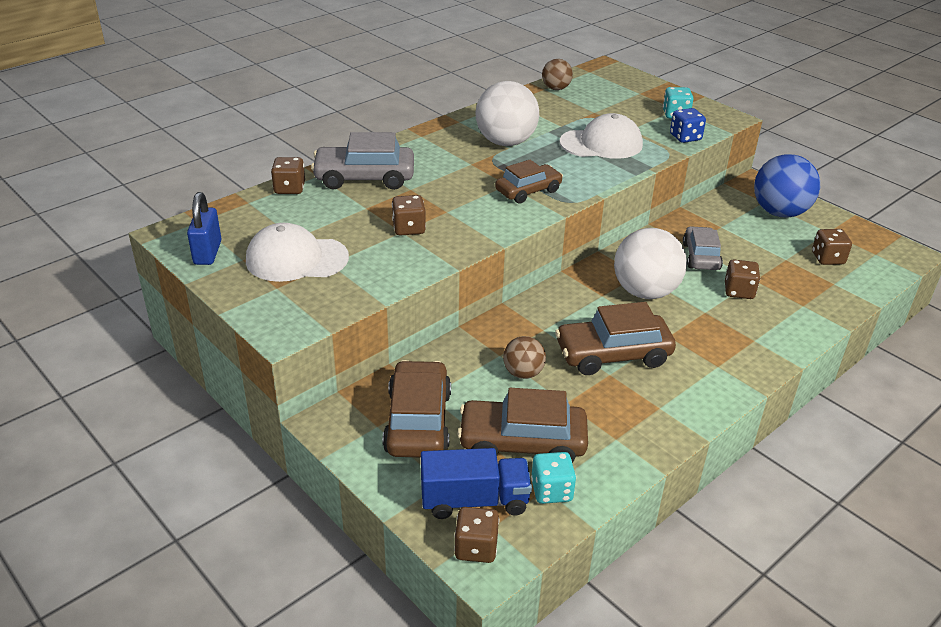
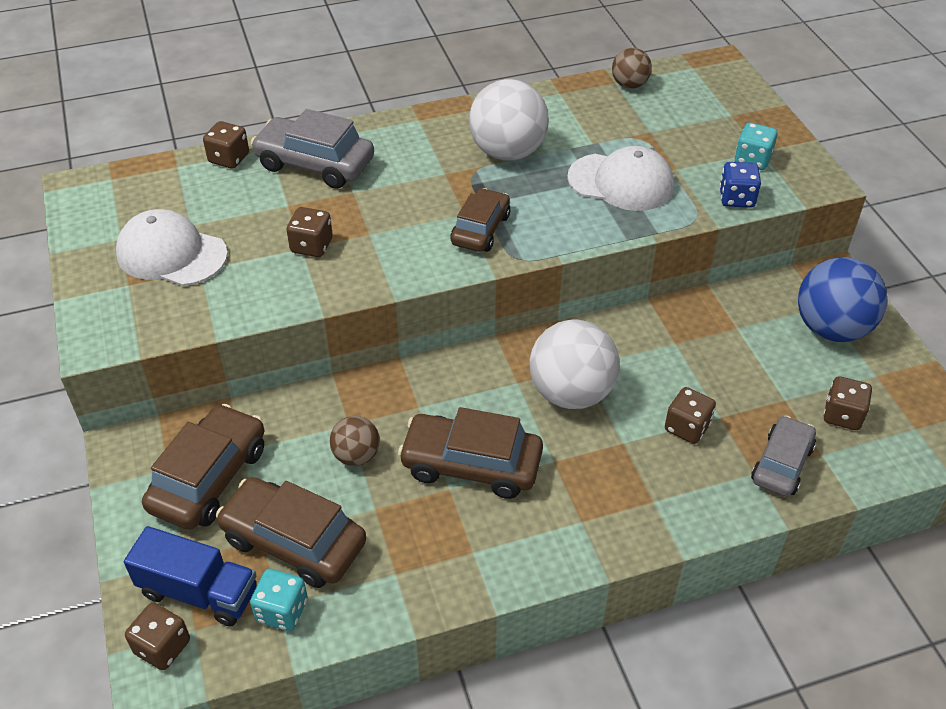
camera: 25 degrees right, 10 degrees up
blue padlock [187,192,221,265] -> none
brown car [495,160,563,204] -> brown car turned 60 degrees counterclockwise [451,188,511,252]
grey car [683,226,723,270] -> grey car moved to [751,416,816,497]

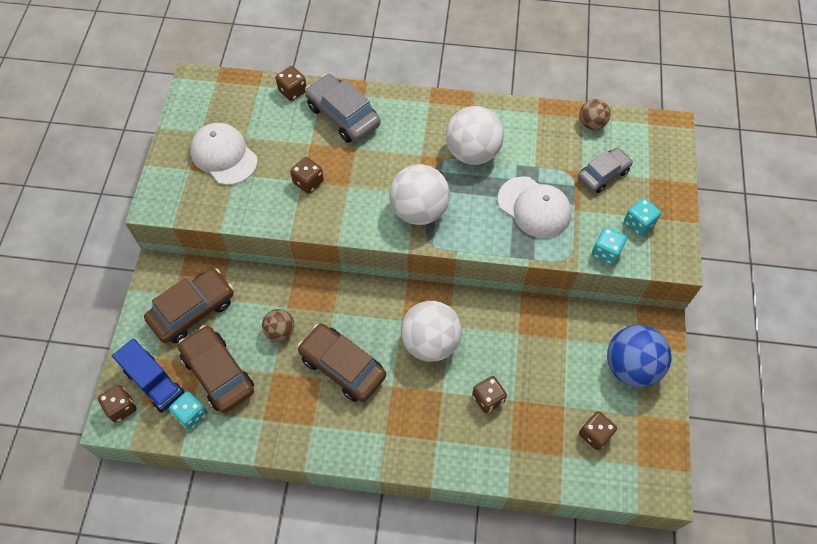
camera: 25 degrees right, 15 degrees up
brown car [451,188,511,252] -> white ball [389,164,450,225]
blue dice [719,162,761,208] -> turquoise dice [592,227,627,265]
grey car [751,416,816,497] -> grey car moved to [578,147,633,193]

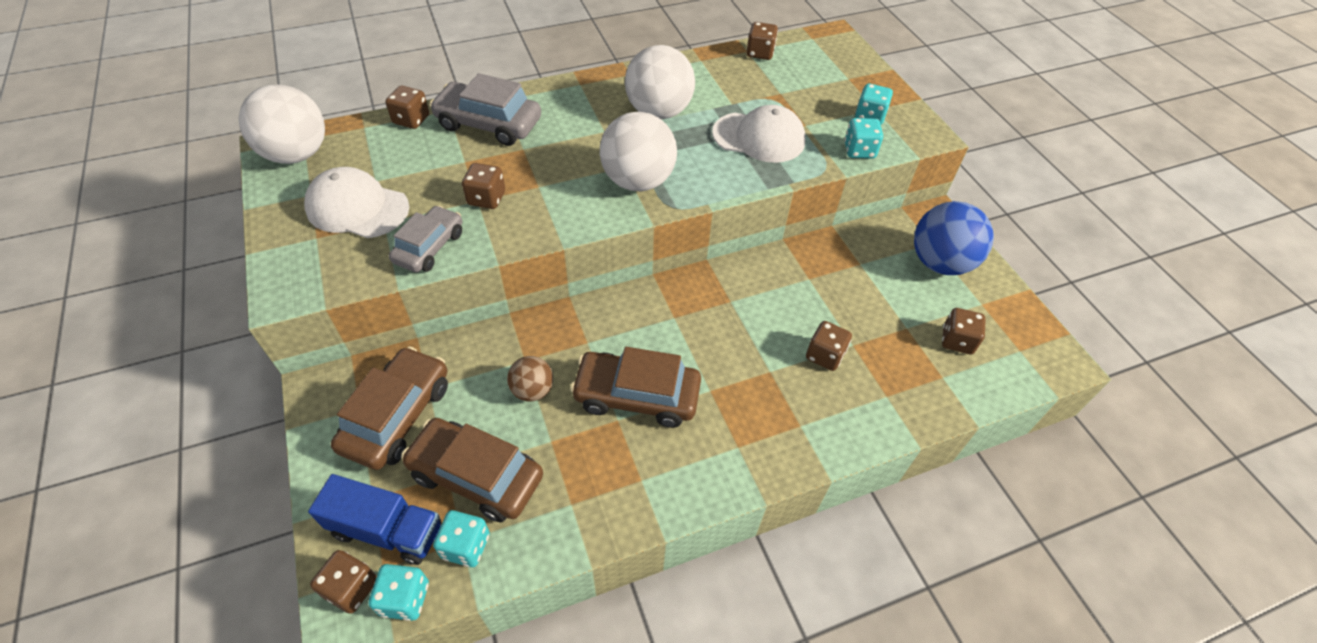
camera: 30 degrees left, 10 degrees down
white ball [401,301,462,362] -> white ball moved to [239,84,325,164]
grey car [578,147,633,193] -> grey car moved to [389,206,462,272]
brown ball [580,99,610,130] -> brown dice [746,22,778,60]
none -> turquoise dice [369,564,429,621]

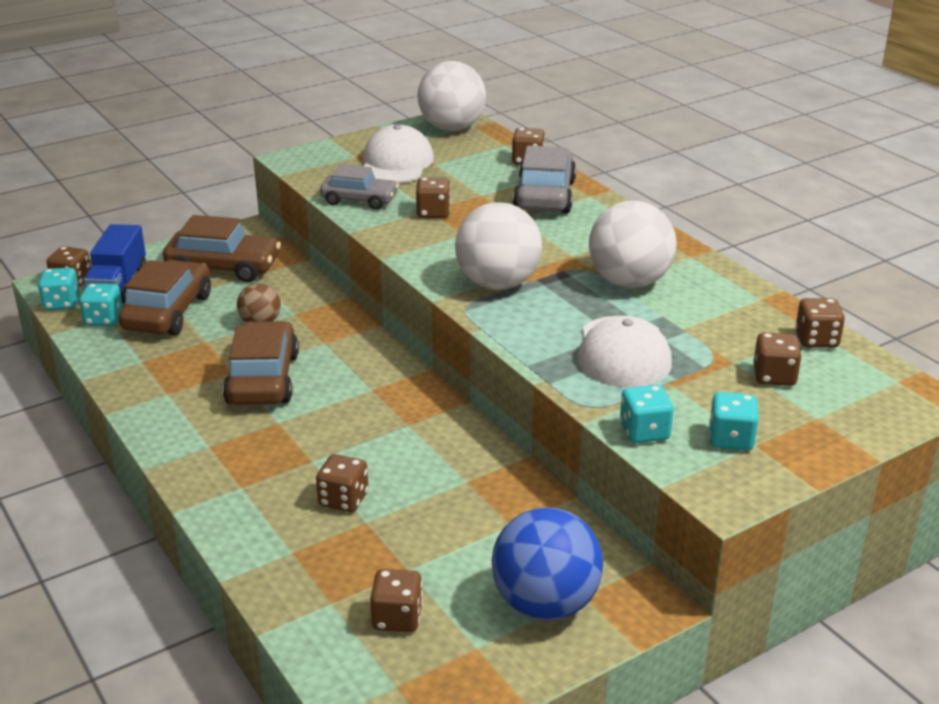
camera: 80 degrees right, 20 degrees down
none -> brown dice [753,332,802,386]

